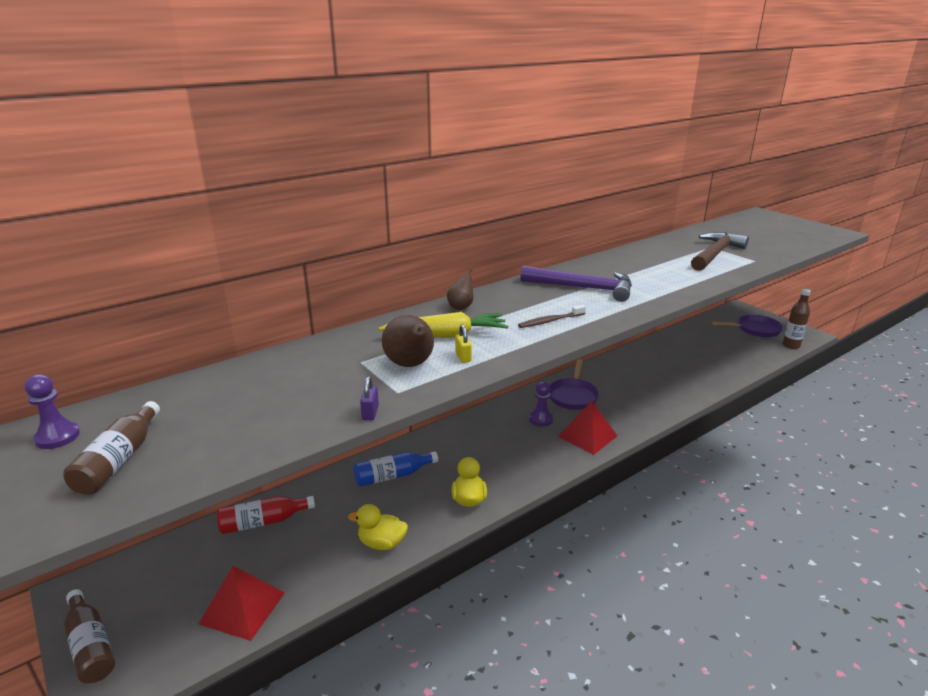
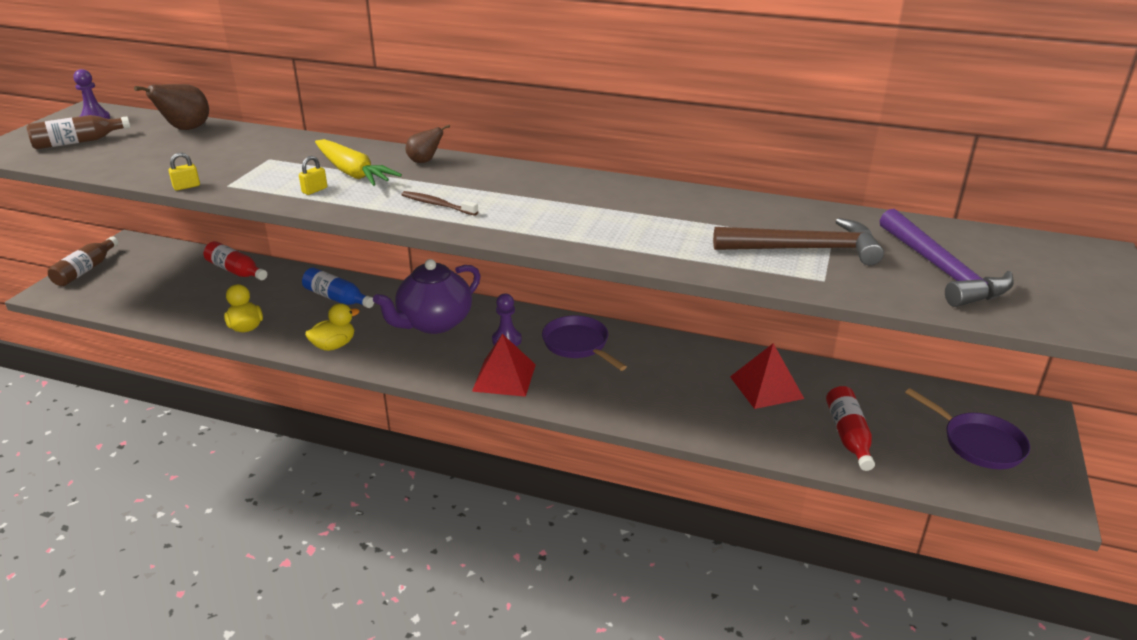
camera: 55 degrees right, 5 degrees up
red pyramid [199,566,285,641] -> red pyramid moved to [730,343,804,409]
purple padlock [360,376,379,420] -> yellow padlock [168,153,200,191]
brown pear [382,315,434,367] -> brown pear moved to [134,84,209,130]
purple hammer [520,266,632,302] -> purple hammer moved to [880,209,1014,307]
purple pan [550,359,599,410] -> purple pan turned 75 degrees clockwise [542,316,627,371]
brown bottle [783,289,811,349] -> none
none -> purple teapot [373,259,481,334]
none -> red bottle [826,386,875,471]

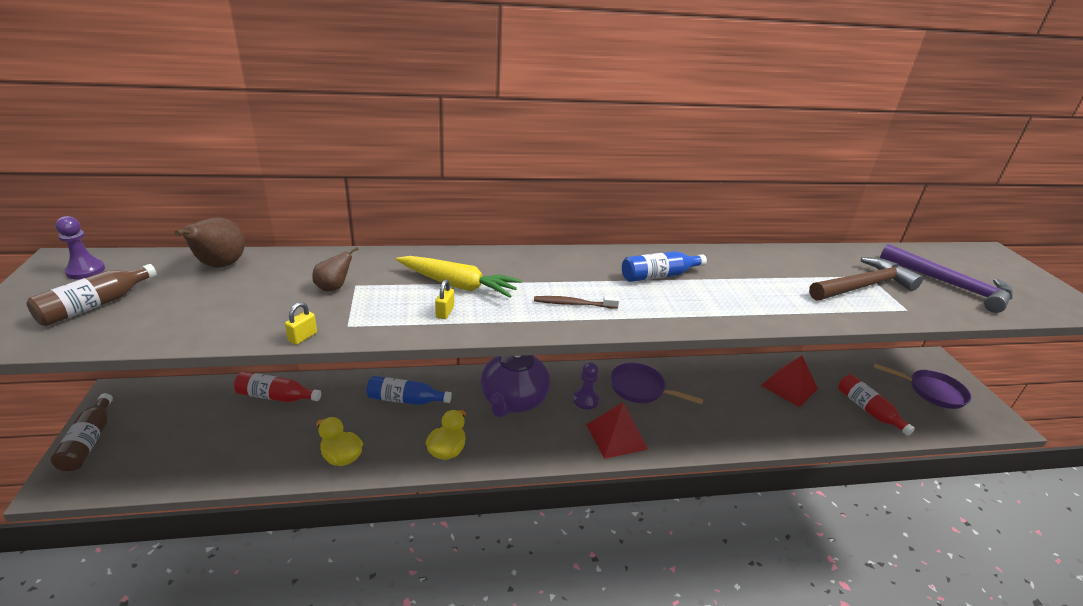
camera: 30 degrees left, 0 degrees up
brown pear [406,125,450,163] -> brown pear moved to [312,247,359,292]
none -> blue bottle [622,251,707,282]

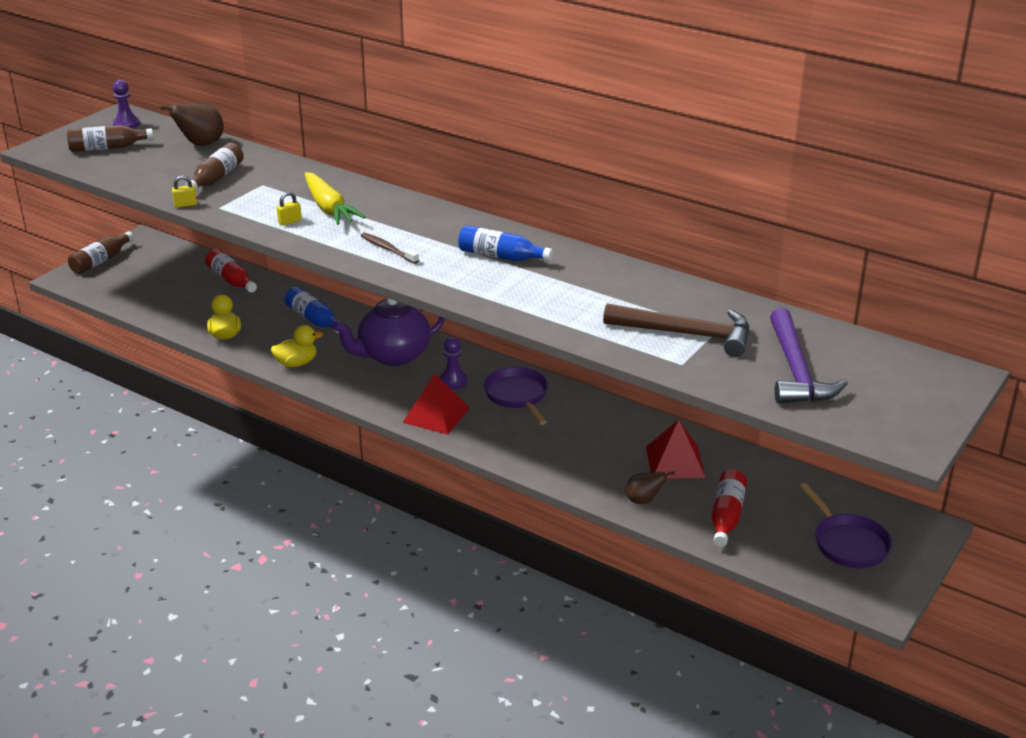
camera: 45 degrees right, 0 degrees up
brown pear [312,247,359,292] -> brown pear moved to [625,471,675,504]
none -> brown bottle [185,143,244,191]

